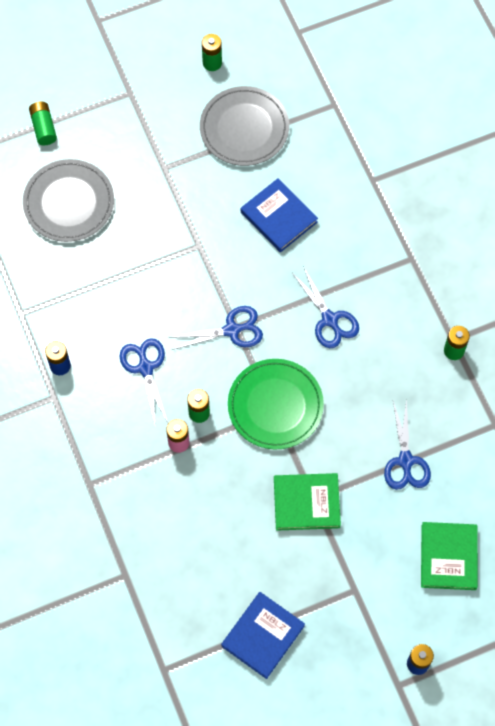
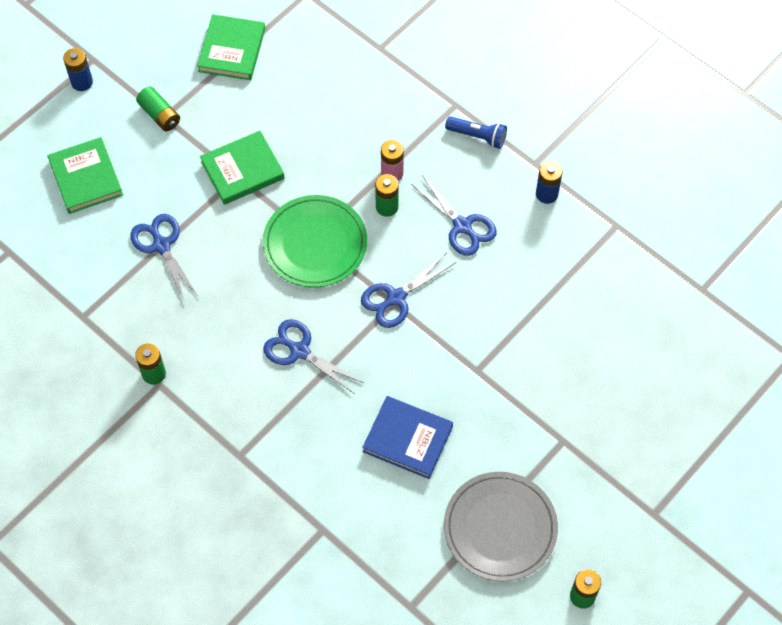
camera: 155 degrees right, 5 degrees down
grey plate [23,159,114,242] -> none
green battery [29,102,57,145] -> green battery moved to [136,87,180,131]
blue book [221,592,305,679] -> green book [197,14,265,80]
none -> blue flashlight [445,116,507,149]

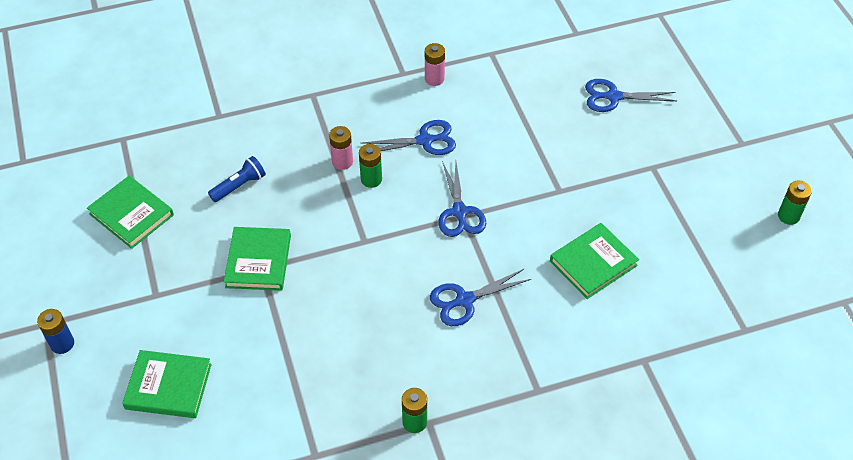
camera: 60 degrees left, 10 degrees down
blue scissors [130,214,199,302] -> blue scissors moved to [585,79,676,112]
green battery [136,87,180,131] -> none
green plate [263,195,367,288] -> none
blue book [362,396,453,479] -> green book [550,223,639,299]
grey plate [444,472,558,581] -> none
blue flashlight [445,116,507,149] -> blue flashlight moved to [208,156,266,202]
blue battery [536,161,562,204] -> pink battery [425,43,445,86]

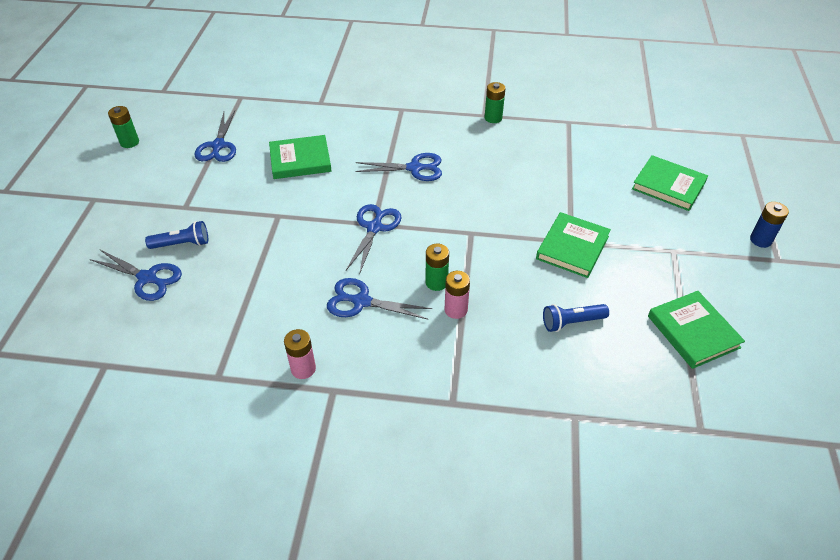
camera: 155 degrees left, 5 degrees down
none -> blue flashlight [145,221,208,249]
none -> blue scissors [194,111,236,162]

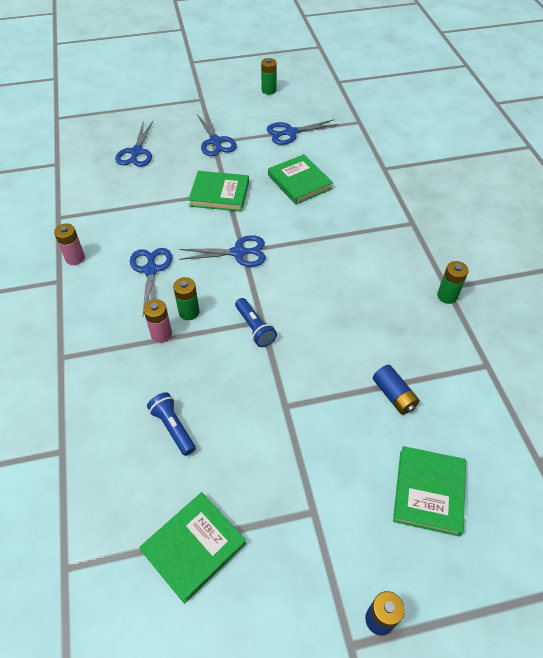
camera: 70 degrees right, 5 degrees up
blue flashlight [145,221,208,249] -> blue flashlight moved to [235,298,277,347]
blue scissors [355,153,442,181] -> blue scissors moved to [197,111,237,156]
green book [536,212,611,278] -> green book moved to [188,171,249,212]
none -> blue battery [373,365,420,415]

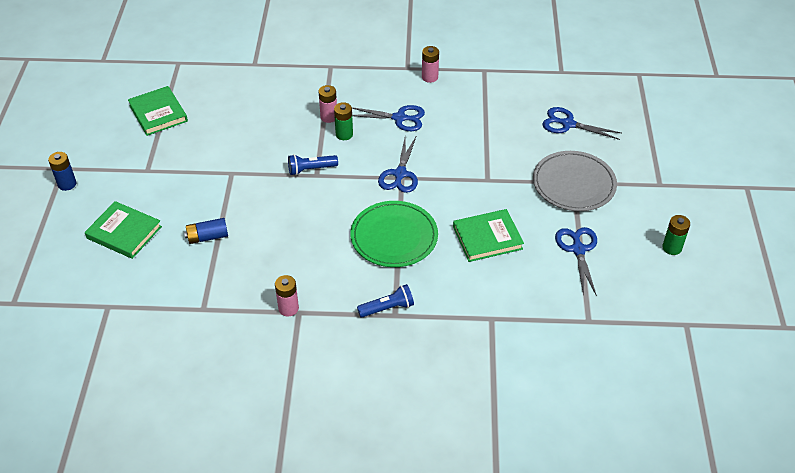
camera: 105 degrees right, 5 degrees down
blue flashlight [147,392,196,456] -> blue flashlight moved to [357,284,414,317]
green book [188,171,249,212] -> none
blue scissors [197,111,237,156] -> grey plate [533,151,617,211]
green battery [437,261,469,304] -> pink battery [275,275,299,317]
none -> green plate [350,201,438,267]

